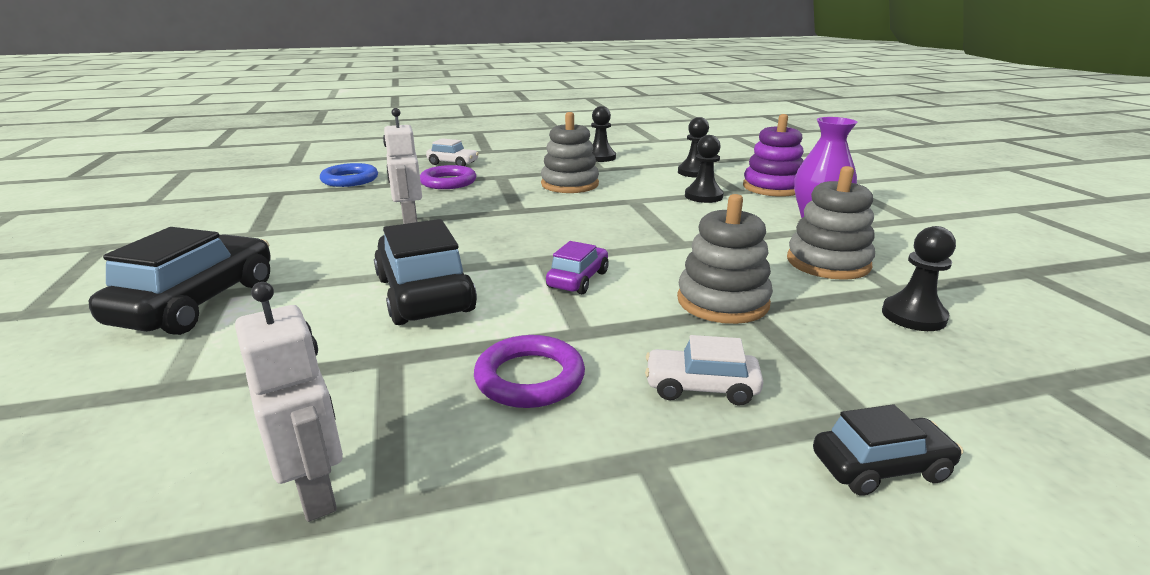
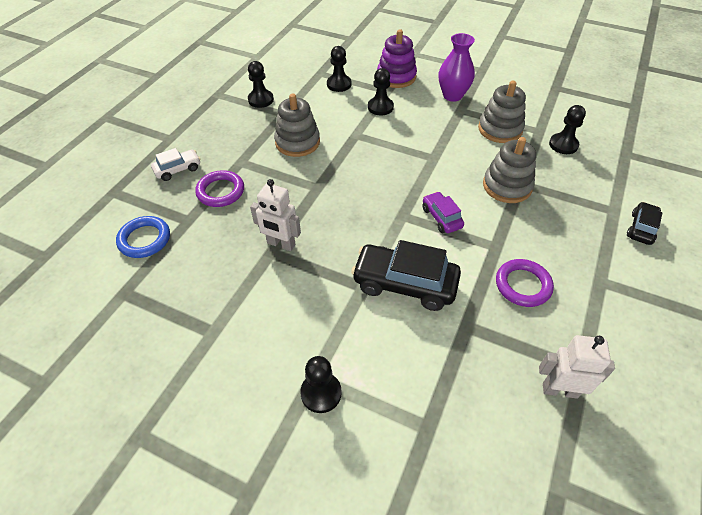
camera: 50 degrees left, 25 degrees up
black car [88,227,270,335] -> black pawn [300,356,342,413]
white car [645,335,763,406] -> none

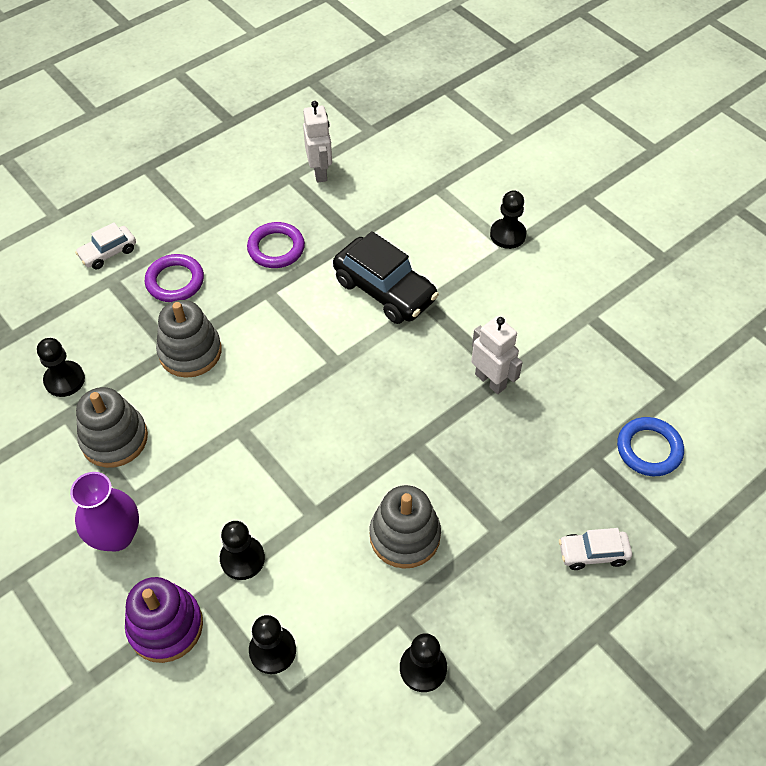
camera: 155 degrees left, 5 degrees up
purple ring [195,170,244,207] -> purple ring moved to [145,254,204,302]
purple car [423,192,464,233] -> none
white robot [539,335,615,399] -> white robot turned 135 degrees counterclockwise [303,101,332,183]
black car [627,202,662,245] -> white car [75,222,136,269]

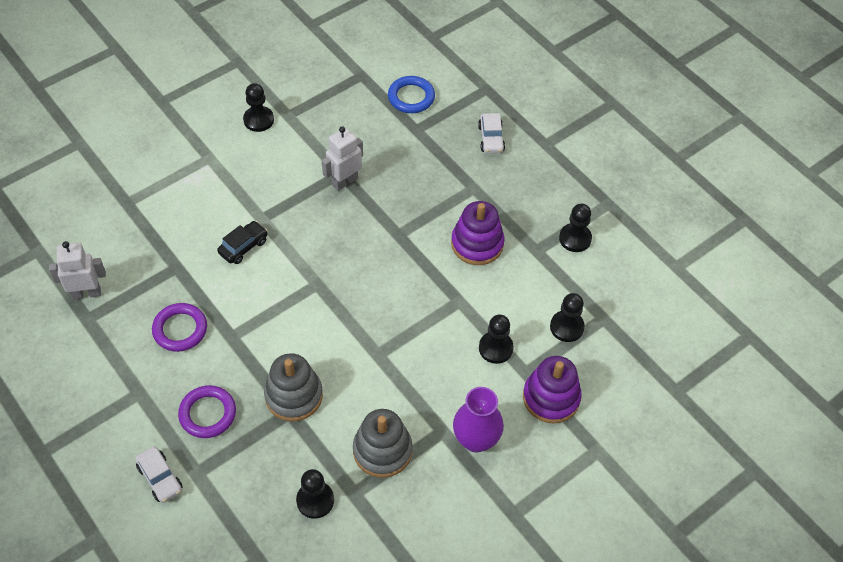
camera: 90 degrees left, 0 degrees up
black car [333,231,439,324] -> black car [217,221,268,264], size x0.54
grey stacking toy [370,485,441,569] -> purple stacking toy [451,201,505,265]
black pawn [490,190,526,249] -> black pawn moved to [243,83,274,132]

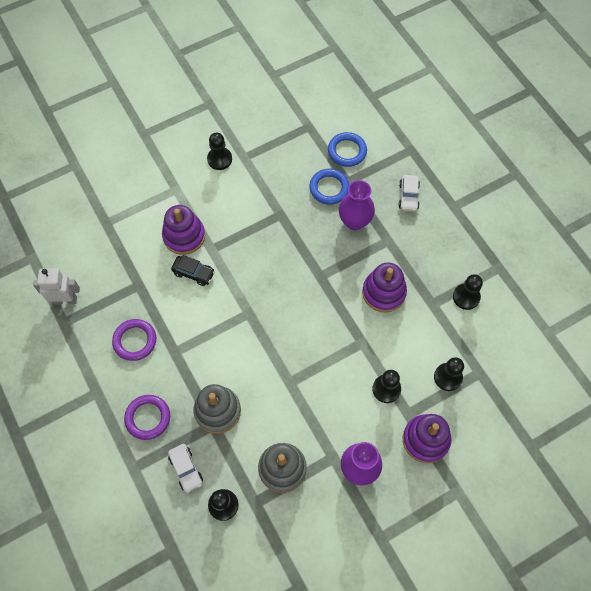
camera: 10 degrees right, 10 degrees up
white car [135,446,183,503] -> white car moved to [168,444,203,493]
black car [217,221,268,264] -> black car turned 60 degrees clockwise [171,255,215,286]
white robot [322,126,363,191] -> none
none -> purple stacking toy [162,205,205,255]
none -> blue ring [309,169,350,205]
none -> purple vase [339,180,375,230]

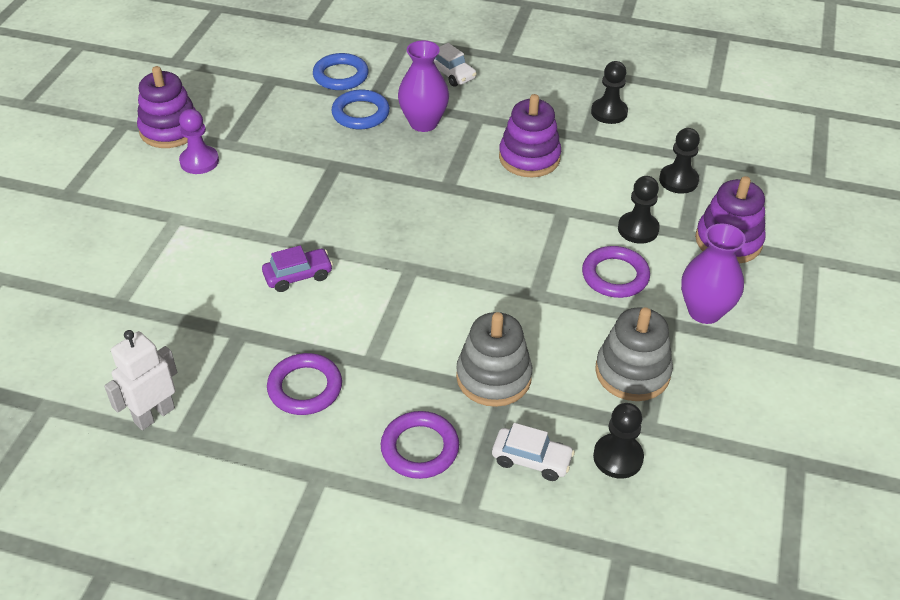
camera: 45 degrees left, 20 degrees down
purple stacking toy [162,205,205,255] -> purple stacking toy moved to [137,66,196,148]
black car [171,255,215,286] -> purple car [262,246,333,292]
black pawn [207,133,232,170] -> purple pawn [179,109,219,174]
none -> purple ring [582,246,650,298]

